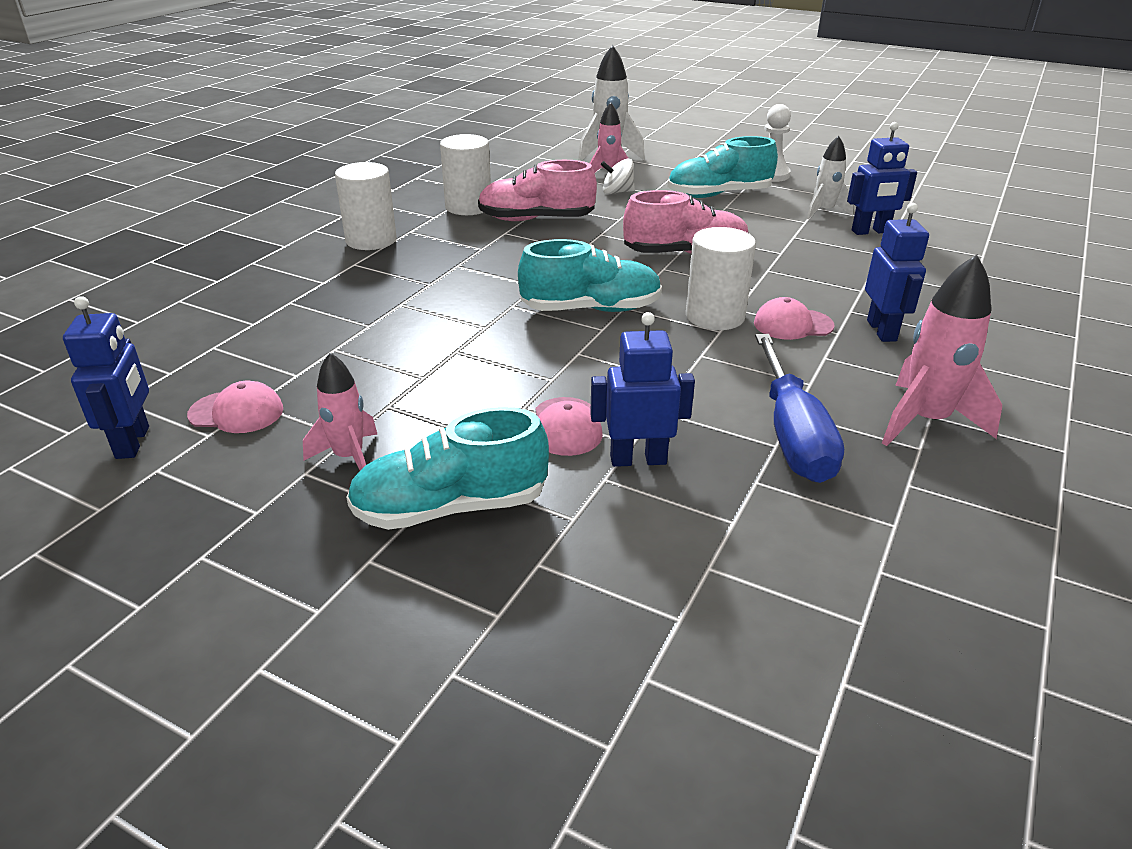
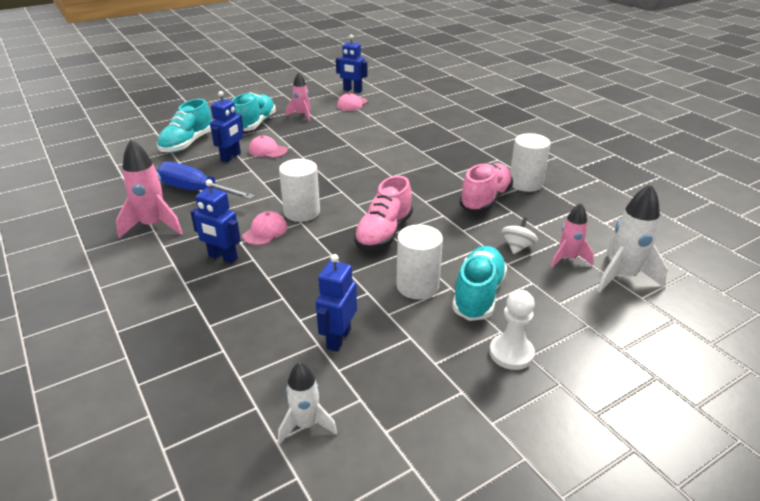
camera: 120 degrees right, 0 degrees up
white cylinder [335,162,397,250] -> white cylinder moved to [396,224,443,299]
turquoise shoe [518,239,662,312] -> turquoise shoe moved to [157,99,211,153]
white rocket [807,135,854,219] -> white rocket moved to [278,362,337,444]

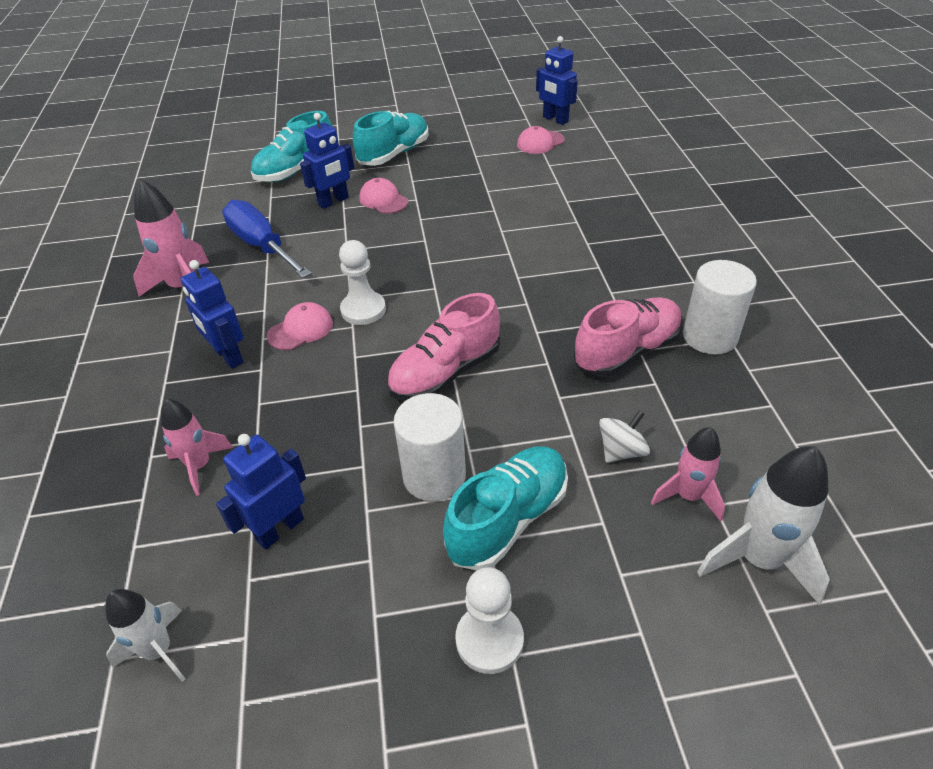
camera: 25 degrees right, 10 degrees up
white cylinder [279,159,320,222] -> white pawn [339,240,386,325]
pink rocket [286,72,311,121] -> pink rocket moved to [161,399,233,496]

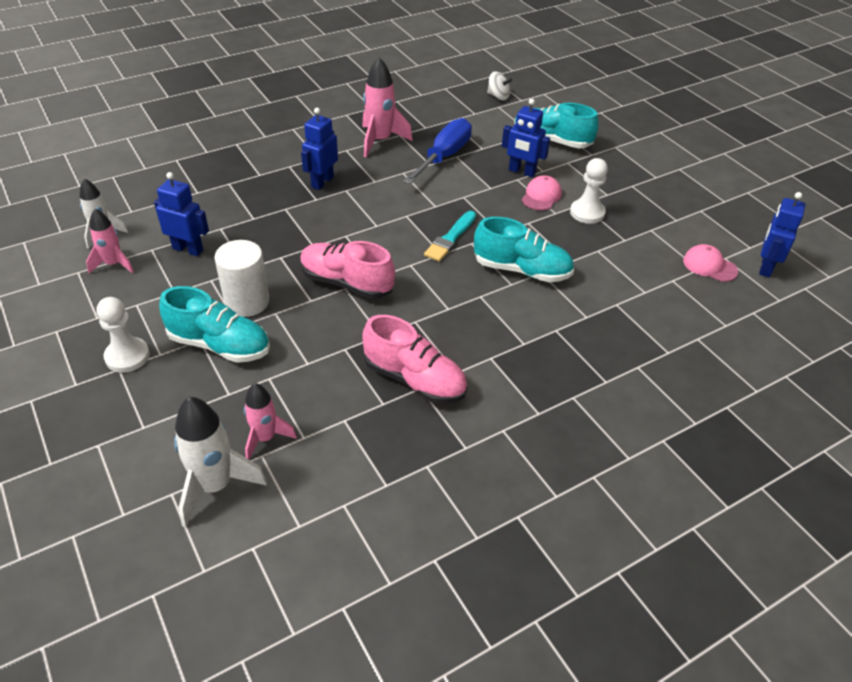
camera: 65 degrees right, 0 degrees up
pink rocket [161,399,233,496] -> pink rocket moved to [86,209,134,273]
pink cap [267,302,333,350] -> none
white pawn [339,240,386,325] -> white pawn moved to [570,158,608,224]
turquoise shoe [353,111,429,166] -> turquoise shoe moved to [474,217,574,282]
white spinning top [599,411,650,463] -> white spinning top moved to [487,71,512,100]
white cylinder [683,260,757,354] -> none
none -> turquoise brush [424,211,476,262]

